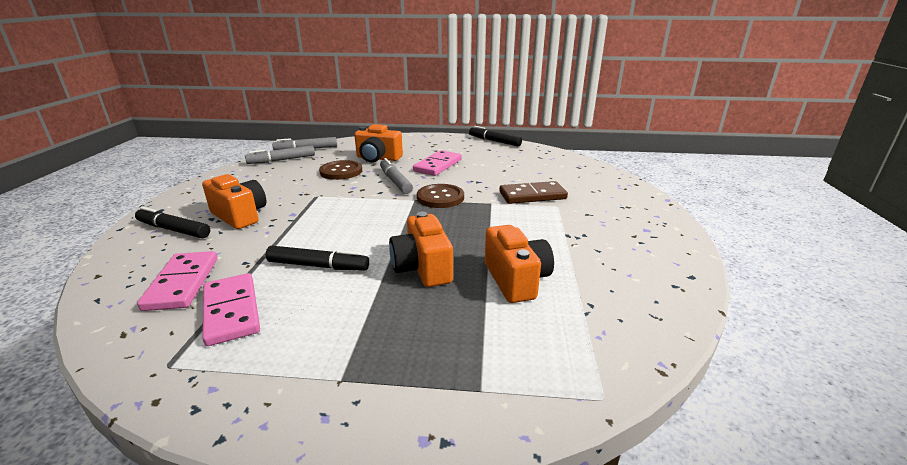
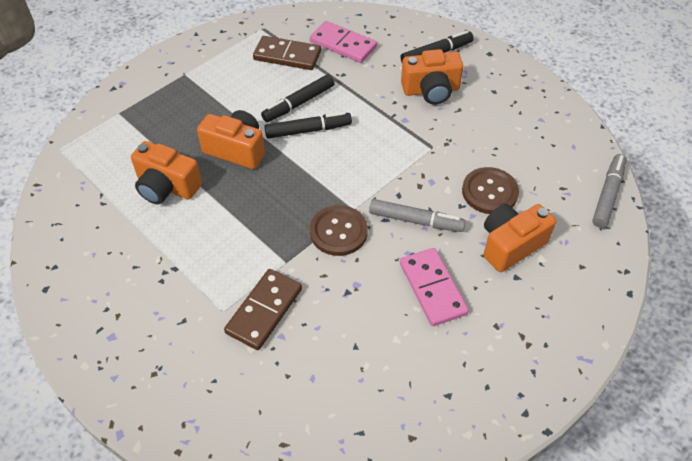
camera: 130 degrees right, 25 degrees up
pink domino [202,273,260,346] -> brown domino [253,36,321,70]
grey marker [245,145,315,164] -> none
black marker [469,126,522,146] -> black marker moved to [264,112,352,139]

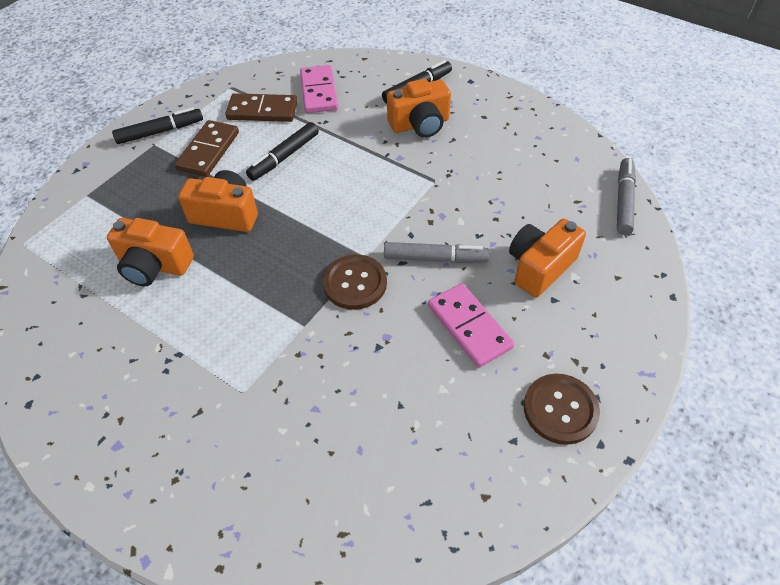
camera: 10 degrees left, 0 degrees up
brown domino [224,269,302,350] -> brown domino moved to [175,120,239,177]
black marker [264,112,352,139] -> black marker moved to [112,107,203,144]
pink domino [310,21,377,63] -> pink domino turned 60 degrees clockwise [300,65,338,113]
brown button [462,167,519,214] -> brown button moved to [524,374,600,445]

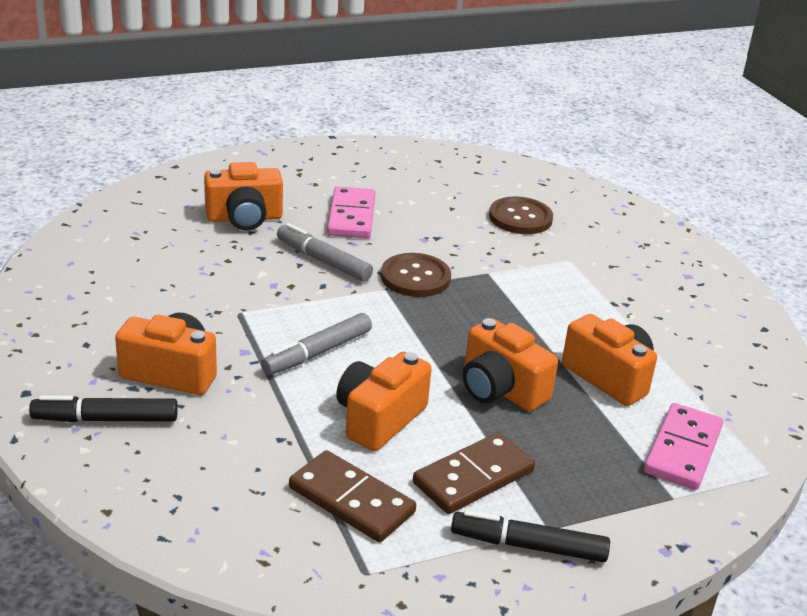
camera: 150 degrees left, 20 degrees down
black marker [246,122,319,181] -> orange camera [336,352,432,451]
pink domino [300,65,338,113] -> pink domino moved to [644,403,723,490]
brown button [524,374,600,445] -> brown button moved to [489,196,553,234]
grey marker [617,158,636,235] -> grey marker moved to [261,313,372,375]

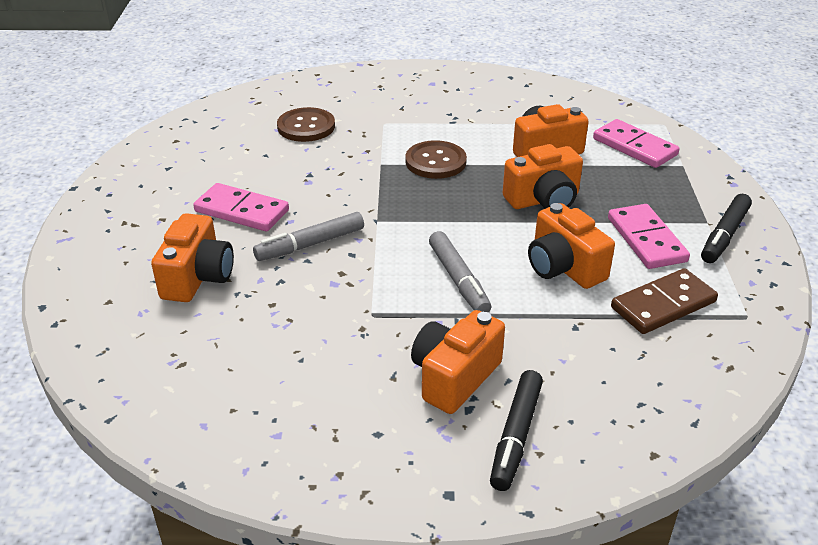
camera: 65 degrees left, 5 degrees up
brown button [381,253,451,297] -> brown button moved to [405,140,467,179]
brown domino [413,432,535,514] -> pink domino [608,204,690,269]

